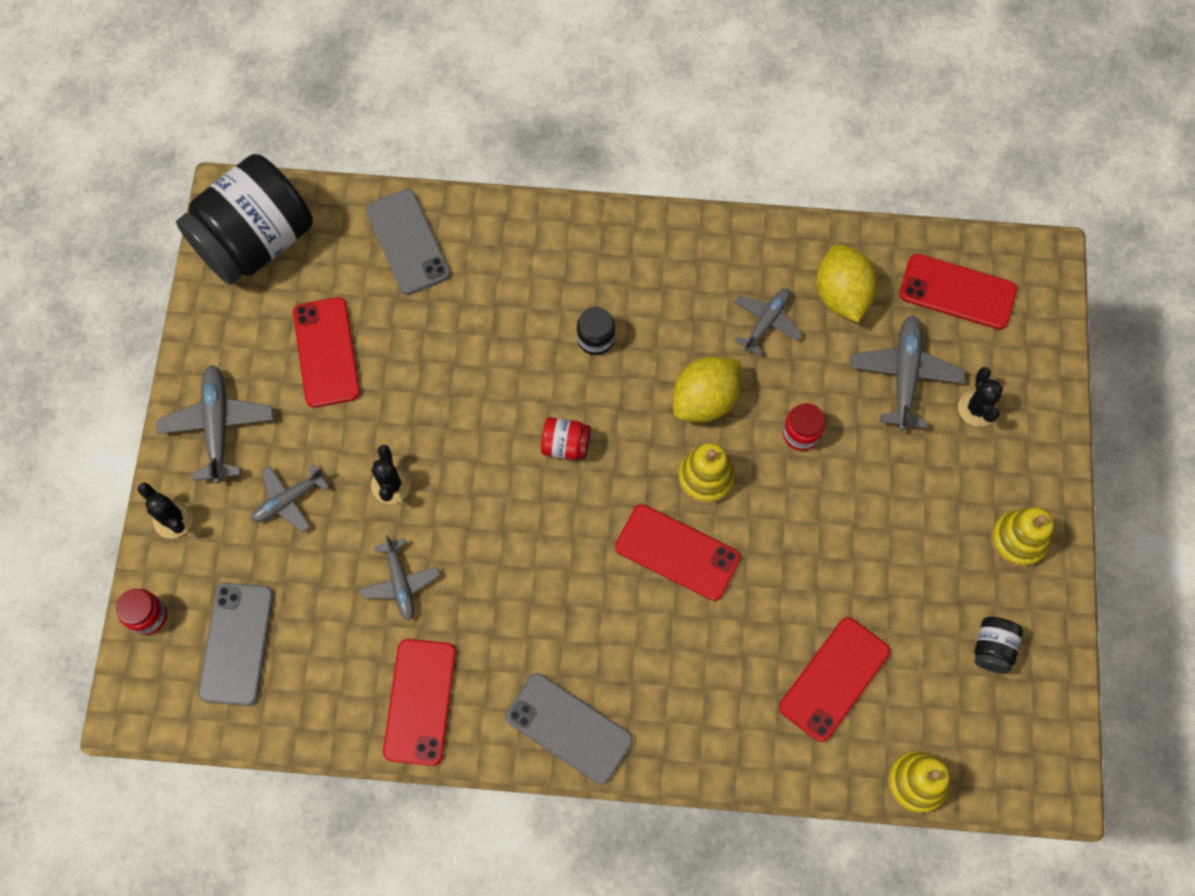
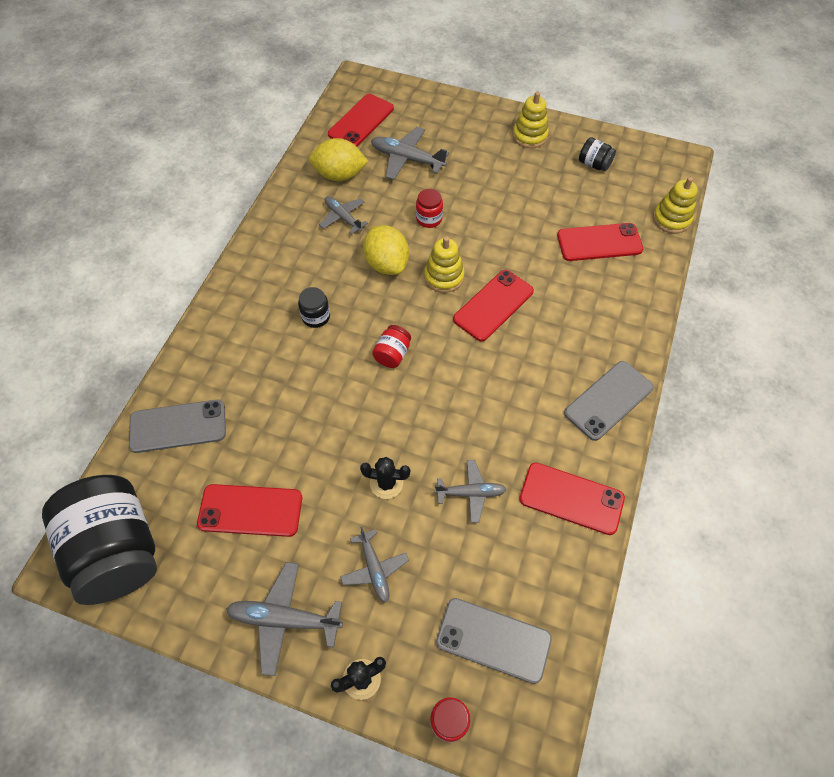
camera: 75 degrees left, 10 degrees down
red phone [779,617,890,742] -> red phone turned 60 degrees counterclockwise [557,223,643,261]
black cactus [958,367,1003,427] -> none

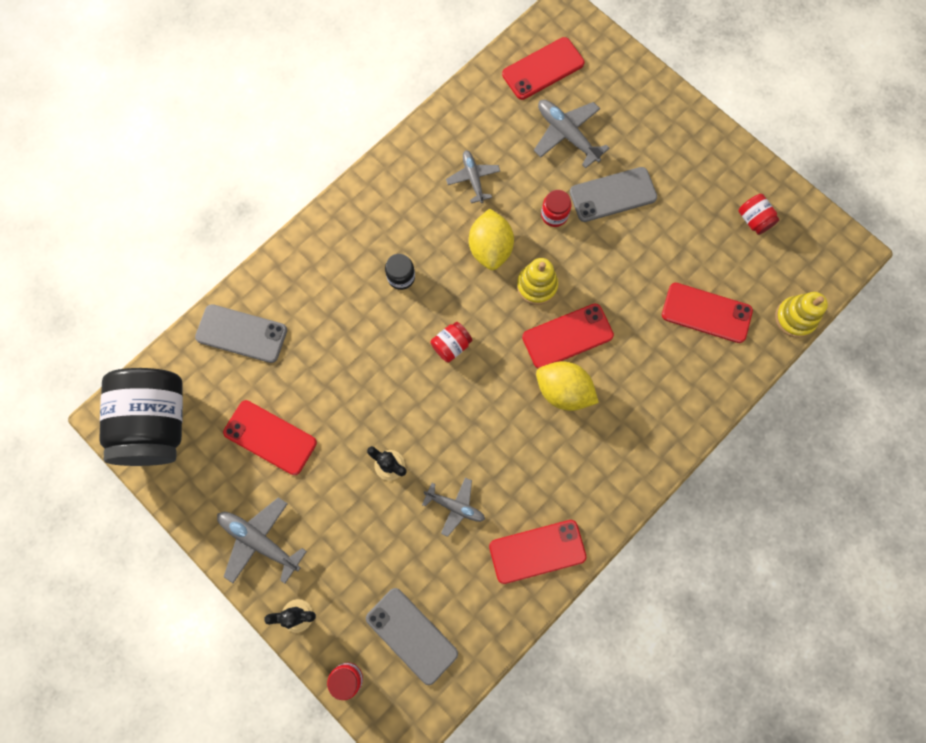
camera: 25 degrees right, 15 degrees up
yellow lemon [309,138,369,181] -> yellow lemon moved to [536,361,599,411]
grey plane [340,527,409,603] -> none
yellow stacking toy [513,92,549,148] -> none
red phone [519,462,625,535] -> red phone turned 60 degrees counterclockwise [489,520,586,584]
grey phone [564,361,654,441] -> grey phone moved to [570,167,657,222]
black jar [579,137,616,171] -> red jar [739,194,779,235]

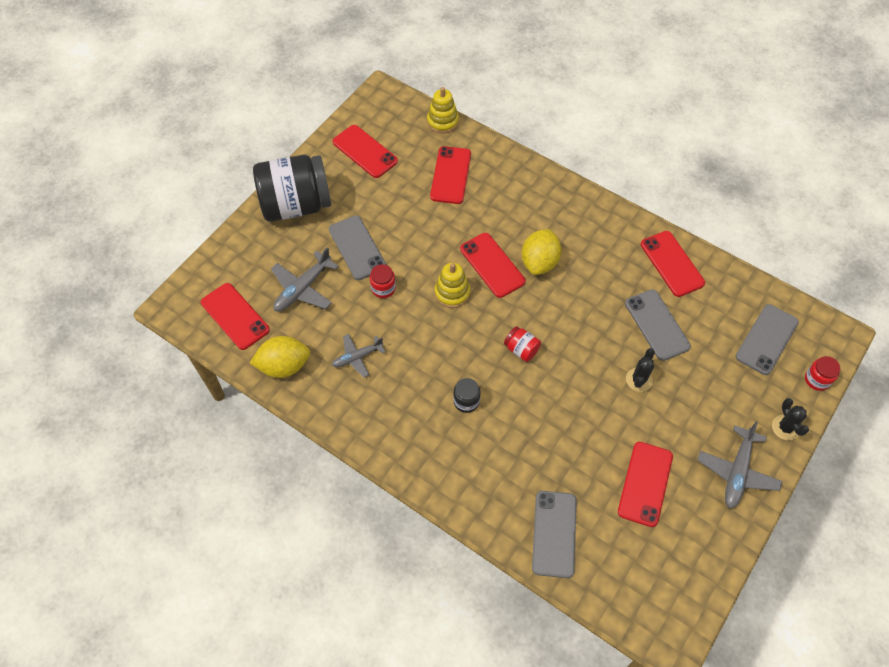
camera: 100 degrees left, 15 degrees down
black jar [99,368,183,466] -> black jar moved to [253,155,331,222]
grey plane [422,478,485,537] -> grey phone [625,289,691,361]
yellow lemon [469,209,514,270] -> yellow lemon moved to [250,336,310,378]
red jar [739,194,779,235] -> red phone [333,125,398,178]

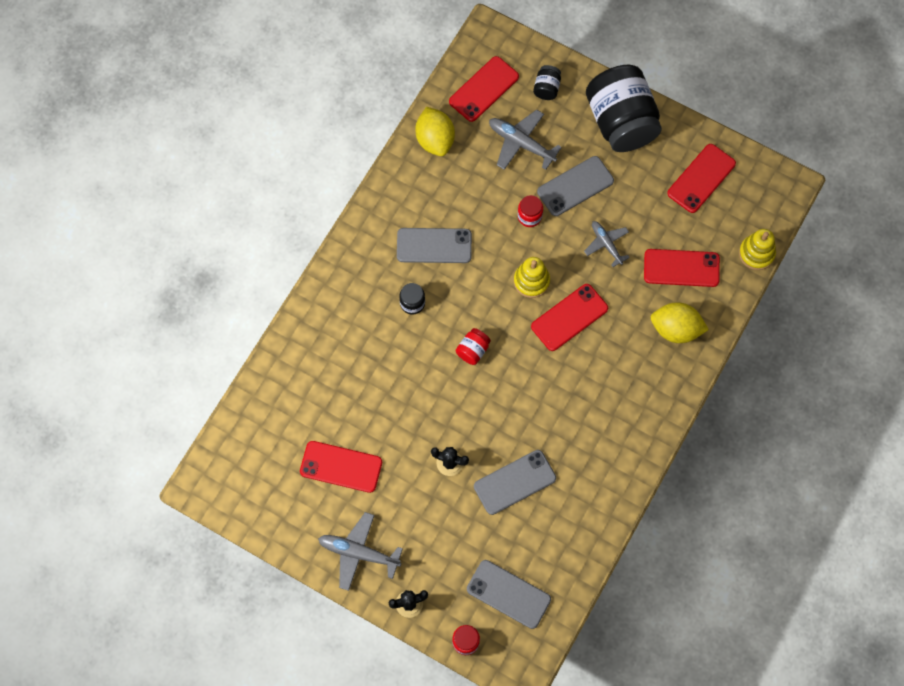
camera: 85 degrees right, 10 degrees up
grey plane [332,334,385,378] -> grey plane moved to [584,221,630,267]
yellow lemon [522,229,561,275] -> yellow lemon moved to [651,302,709,343]
grey phone [532,491,577,578] -> grey phone moved to [397,228,472,263]
red phone [641,231,705,297] -> none
none -> black jar [533,65,561,100]

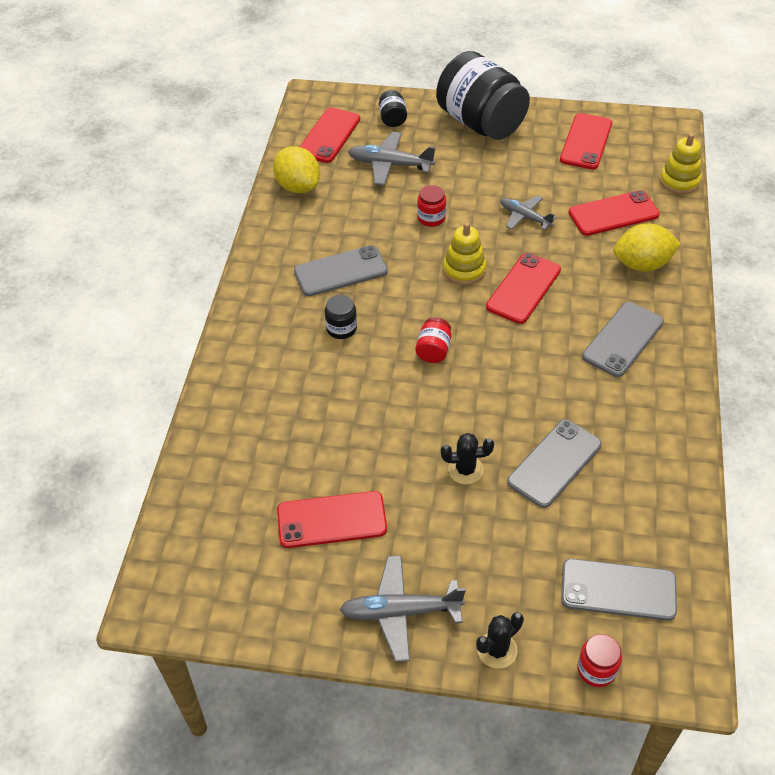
camera: 20 degrees left, 20 degrees down
grey phone [537,156,614,216] -> grey phone moved to [582,302,664,377]

